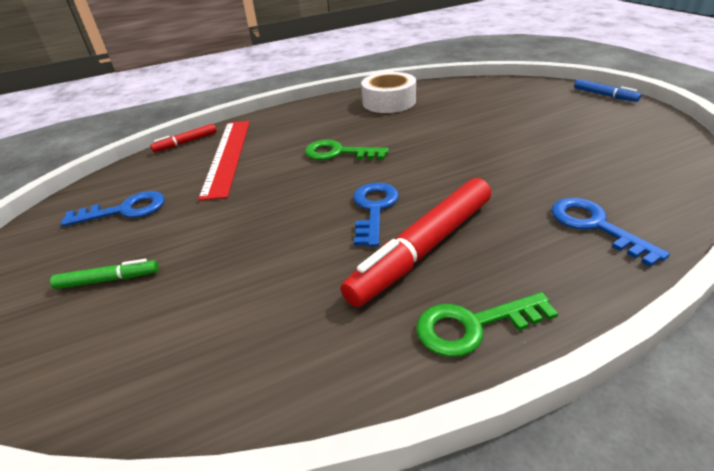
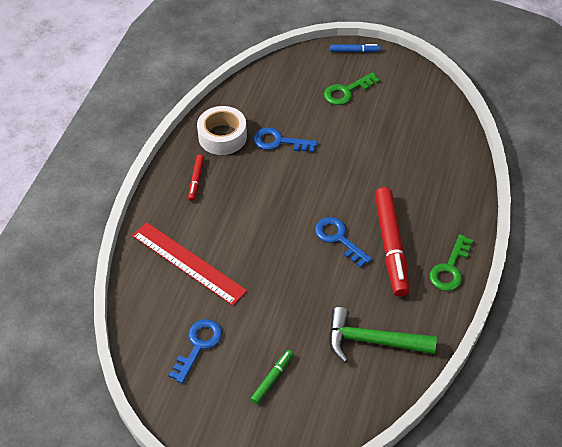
camera: 50 degrees left, 15 degrees up
red marker [150,124,217,152] -> red marker moved to [188,154,204,201]
green key [305,140,389,160] -> green key moved to [324,72,380,105]
blue key [551,198,670,267] -> blue key moved to [254,128,317,153]
none -> green hammer [329,307,437,363]

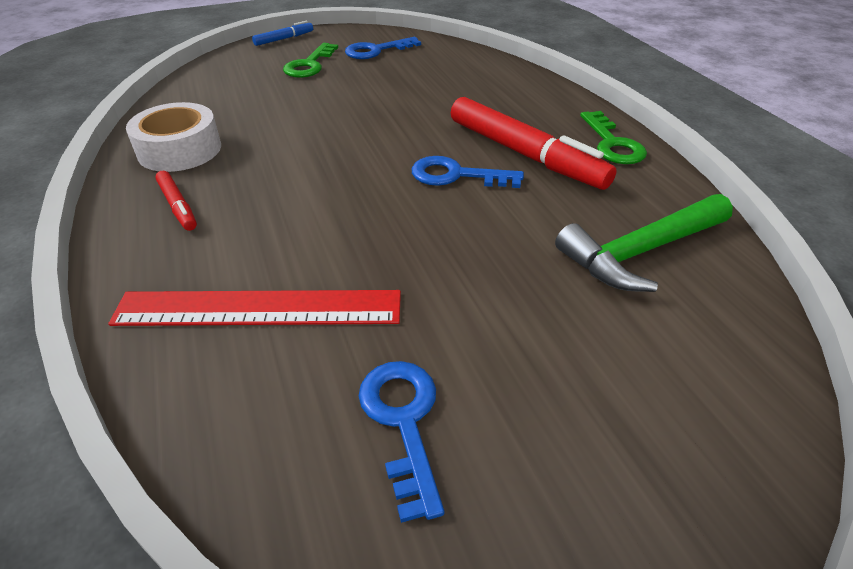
camera: 40 degrees left, 10 degrees down
green marker [251,350,293,404] -> none
blue key [254,128,317,153] -> blue key moved to [345,37,421,59]

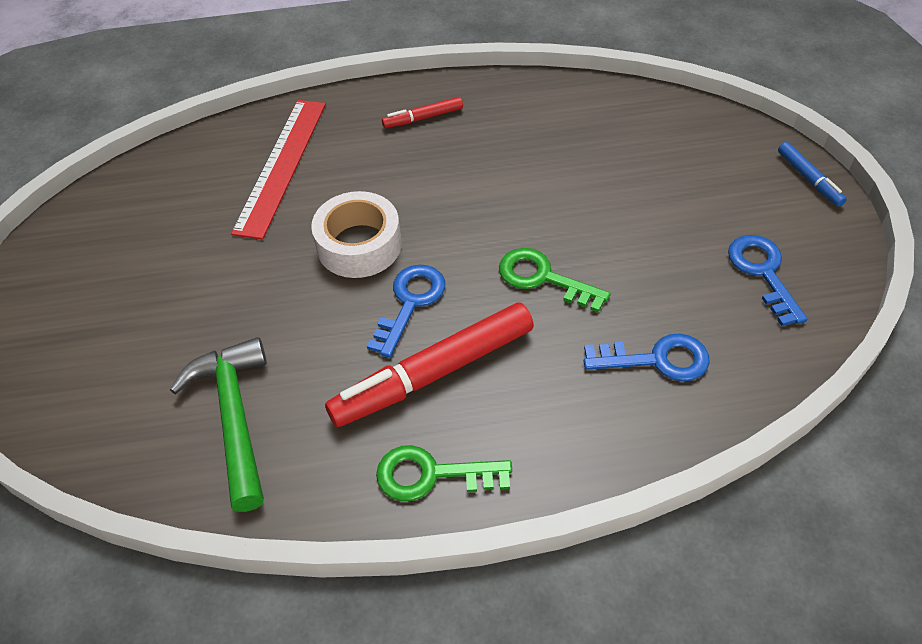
camera: 105 degrees right, 10 degrees up
white tape [126,102,221,172] -> white tape moved to [311,191,402,278]
green key [283,43,338,78] -> green key moved to [499,248,610,312]
blue key [359,361,444,523] -> blue key moved to [583,333,710,381]

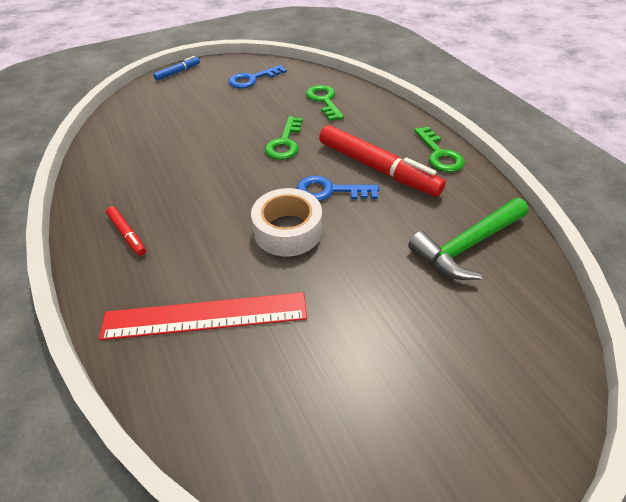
camera: 110 degrees left, 5 degrees down
blue key [583,333,710,381] -> green key [306,85,344,121]

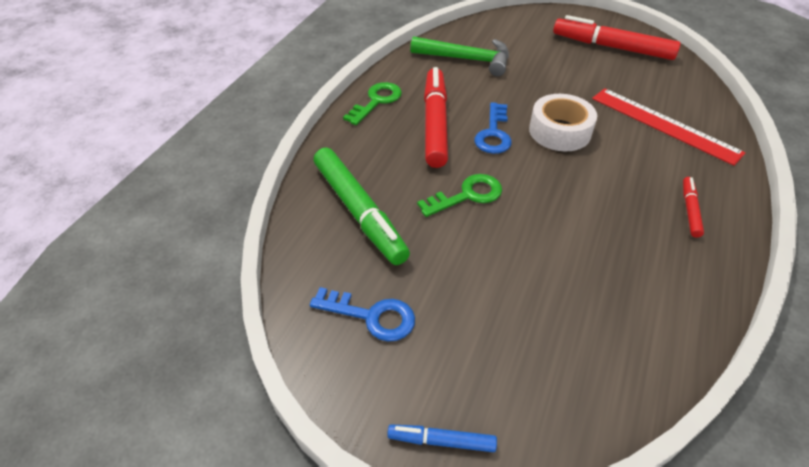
camera: 130 degrees left, 0 degrees up
blue key [297,176,379,201] -> blue key turned 45 degrees clockwise [474,102,512,154]
green key [306,85,344,121] -> green marker [314,147,410,265]
none -> red marker [553,15,681,60]

